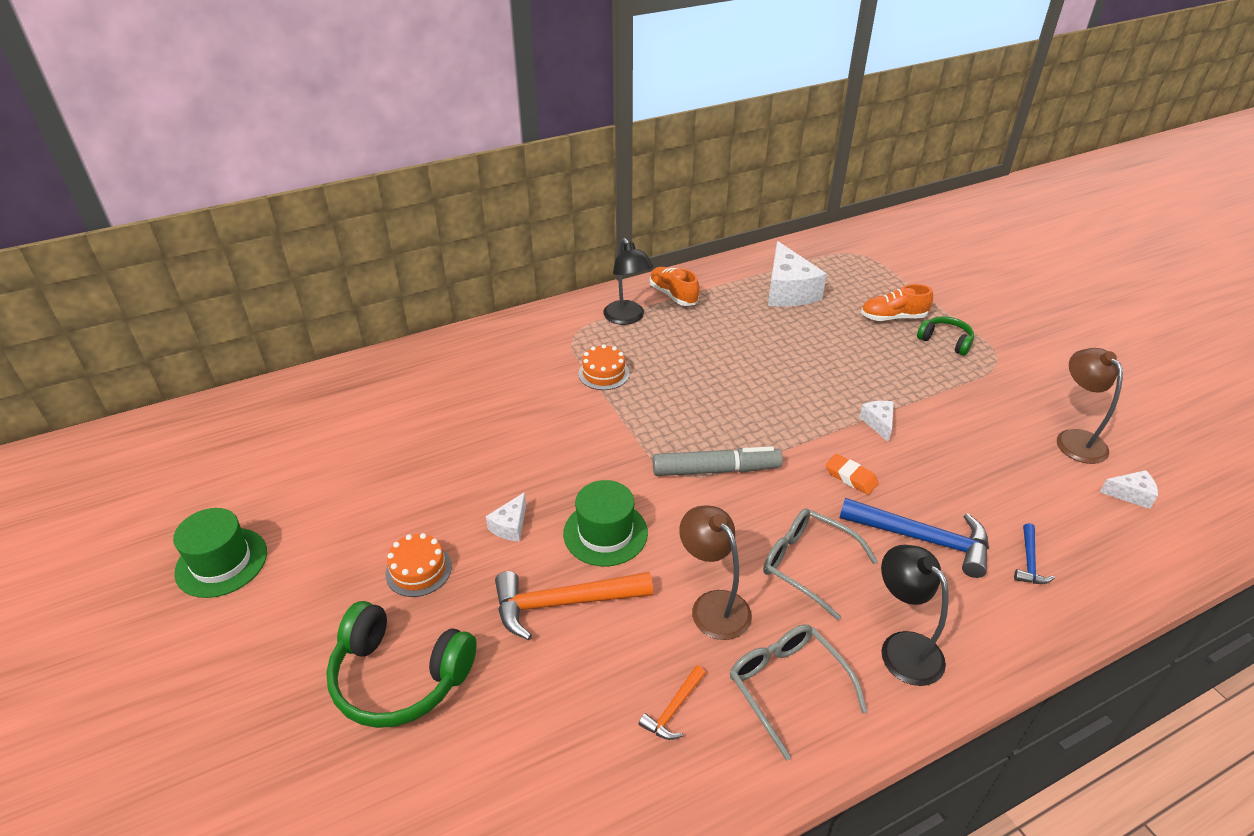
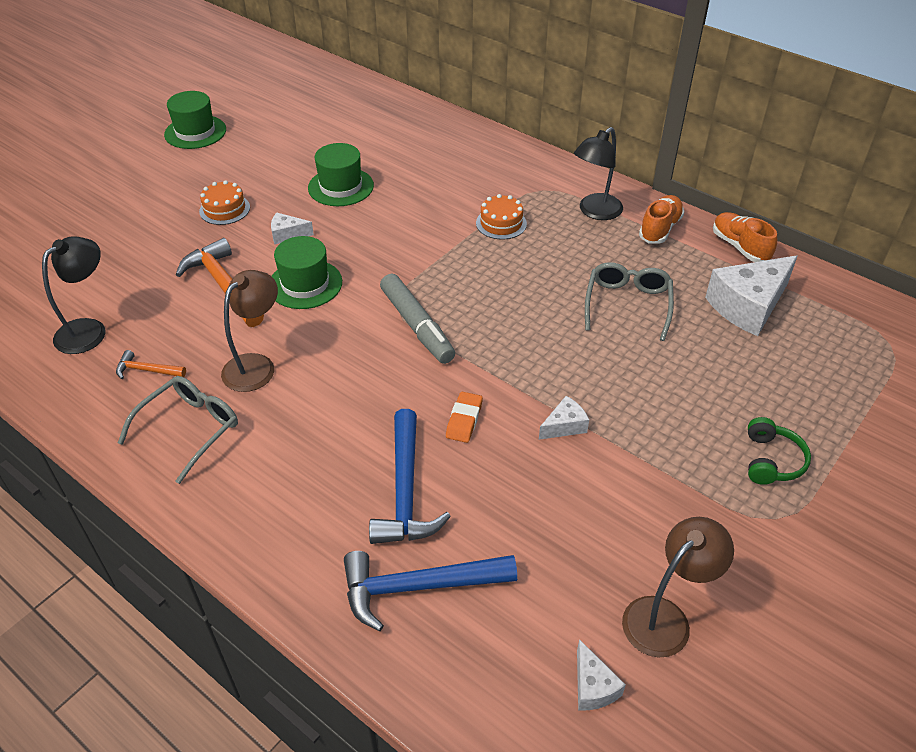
camera: 65 degrees right, 5 degrees up
green headphones [326,601,477,728] -> none
grey glasses [763,509,878,620] -> grey glasses moved to [585,262,674,341]
orange shoe [861,284,933,321] -> orange shoe moved to [713,212,777,262]
black lamp [881,545,949,686] -> black lamp moved to [42,236,106,354]
blue hammer [1014,523,1055,584] -> blue hammer [344,551,517,631], size x1.99
none -> green hat [308,143,374,206]

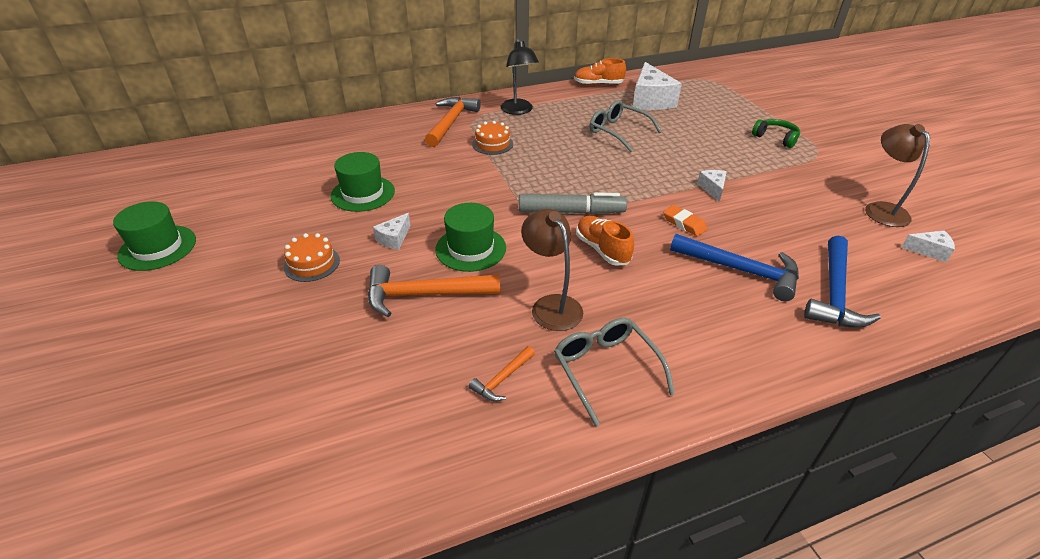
camera: 60 degrees left, 5 degrees down
black lamp [42,236,106,354] -> none
orange shoe [639,195,684,244] -> orange shoe moved to [576,216,634,266]
none -> orange hammer [425,97,481,147]

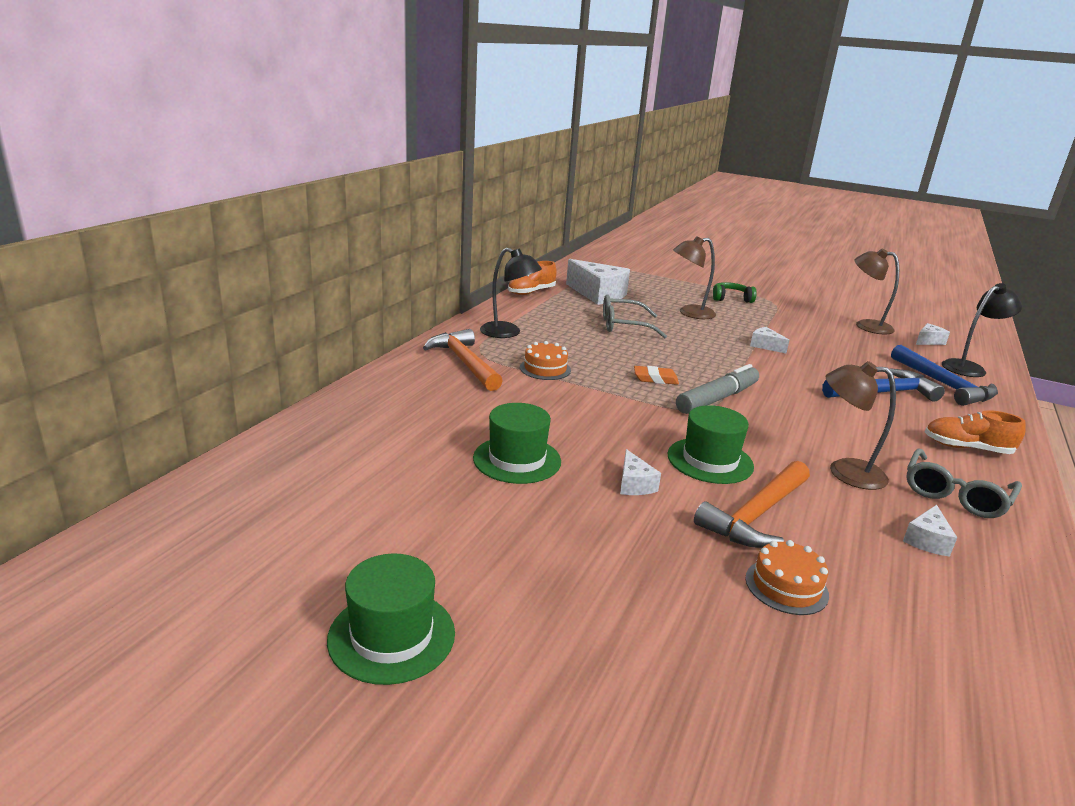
camera: 45 degrees left, 15 degrees down
orange cake [284,233,340,282] -> orange cake moved to [745,540,829,615]
orange hammer [469,346,535,401] -> white cheese [903,505,957,557]
grey glasses [554,318,675,426] -> grey glasses turned 75 degrees counterclockwise [906,448,1022,518]
orange shoe [576,216,634,266] -> orange shoe moved to [925,410,1025,454]
orange eraser [663,205,707,236] -> orange eraser moved to [634,366,679,385]
none -> brown lamp [673,236,716,319]
none -> black lamp [942,283,1022,377]

